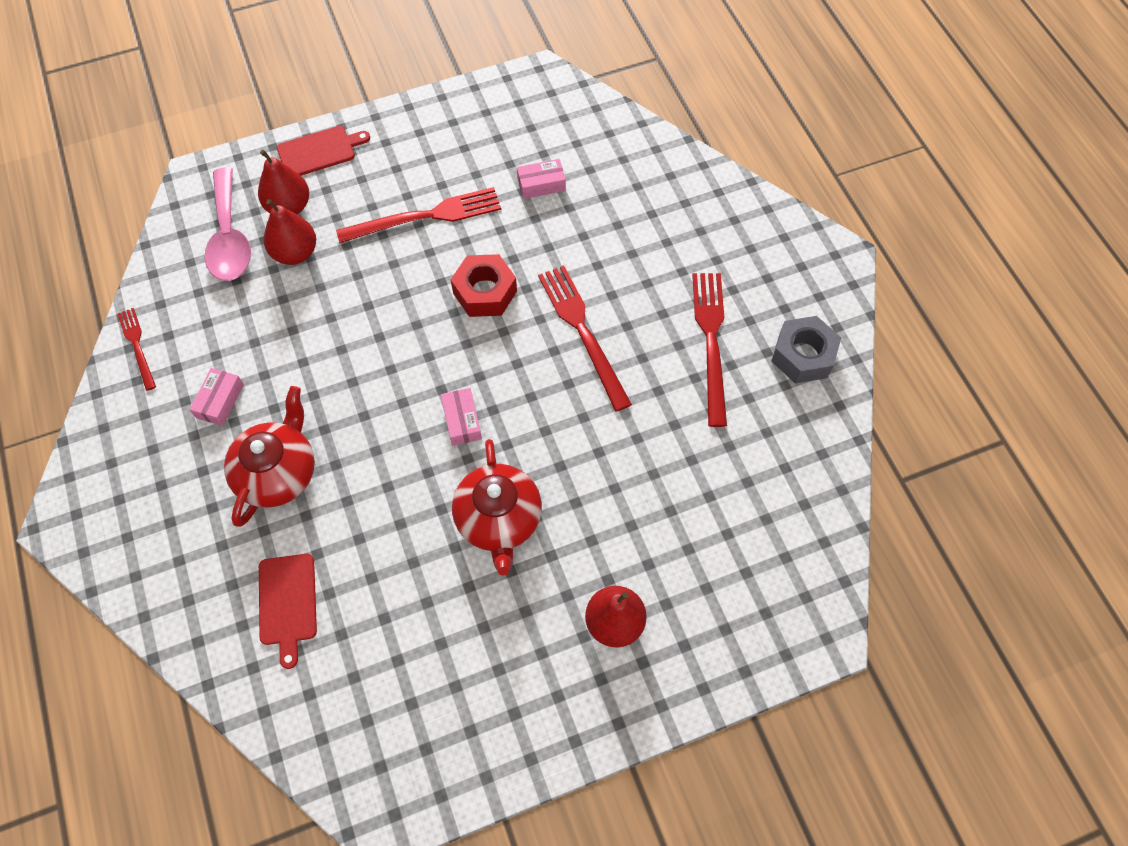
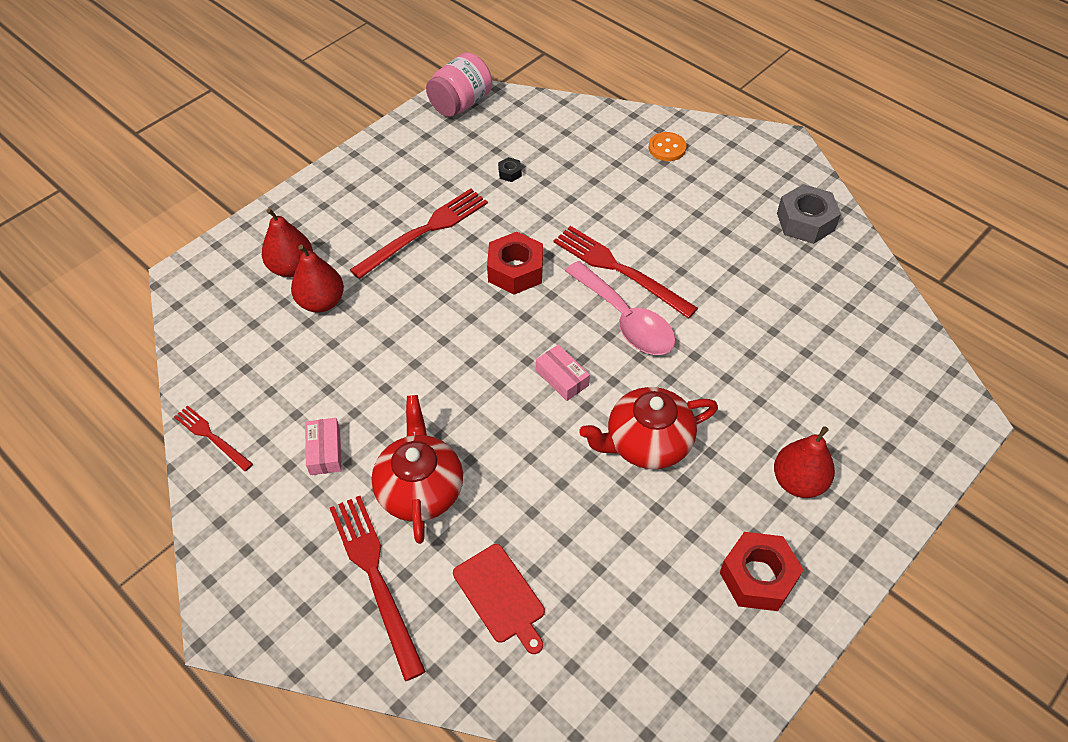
camera: 25 degrees left, 10 degrees down
pink spoon [205,167,251,281] -> pink spoon moved to [565,261,675,355]
red cutting board [277,126,370,176] -> none
red teapot [452,439,542,576] -> red teapot turned 105 degrees clockwise [579,387,718,469]
pink box [517,159,566,199] -> black nut [498,157,522,182]
red fork [692,273,727,427] -> red fork moved to [330,496,426,681]
none -> pink jar [426,53,492,117]
none -> orange button [649,132,687,161]
none -> red nut [720,532,804,611]

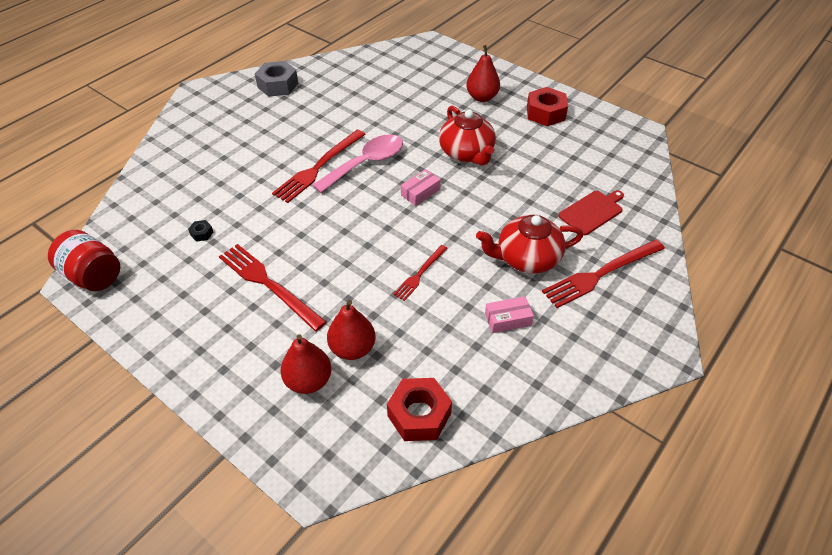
camera: 95 degrees left, 5 degrees down
red fork [174,405,253,471] -> red fork moved to [393,245,448,301]
pink jar [426,53,492,117] -> red jar [48,230,120,291]
red nut [487,232,543,295] -> red nut moved to [387,378,452,441]
orange button [649,132,687,161] -> none

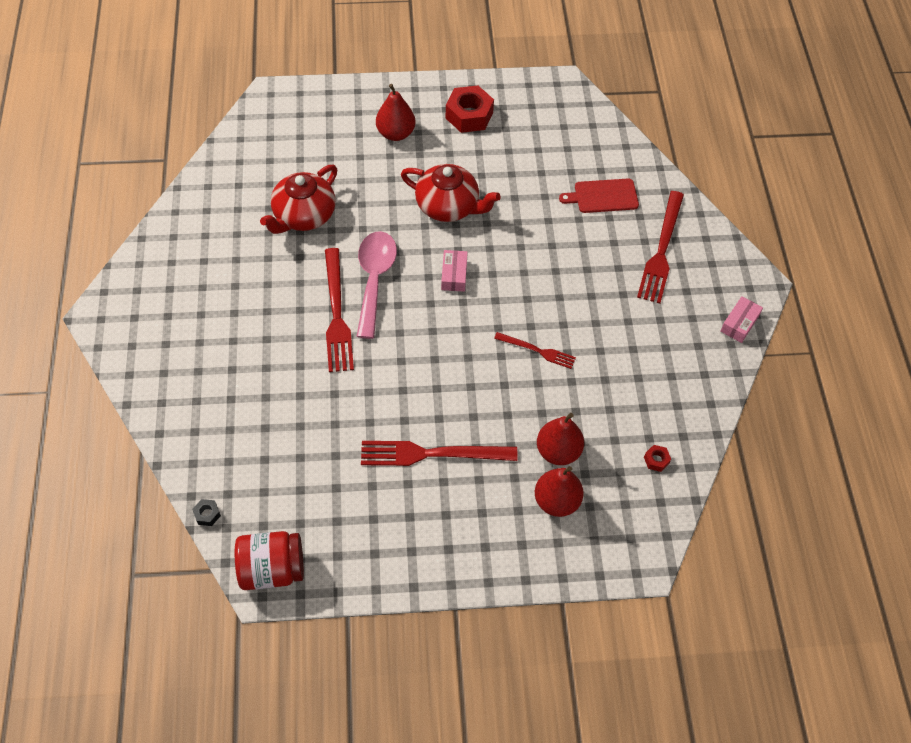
camera: 45 degrees left, 10 degrees up
black nut [188,220,213,242] -> black nut moved to [192,499,221,526]
grey nut [255,61,298,97] -> none
red nut [387,378,452,441] -> red nut [644,445,671,472], size x0.44
red fork [393,245,448,301] -> red fork turned 60 degrees counterclockwise [494,332,576,369]
red teapot [476,215,583,274] -> red teapot moved to [260,165,337,234]
pink box [485,296,534,333] -> pink box moved to [720,296,763,343]
red cutting board [559,190,624,235] -> red cutting board turned 105 degrees counterclockwise [559,179,639,213]

